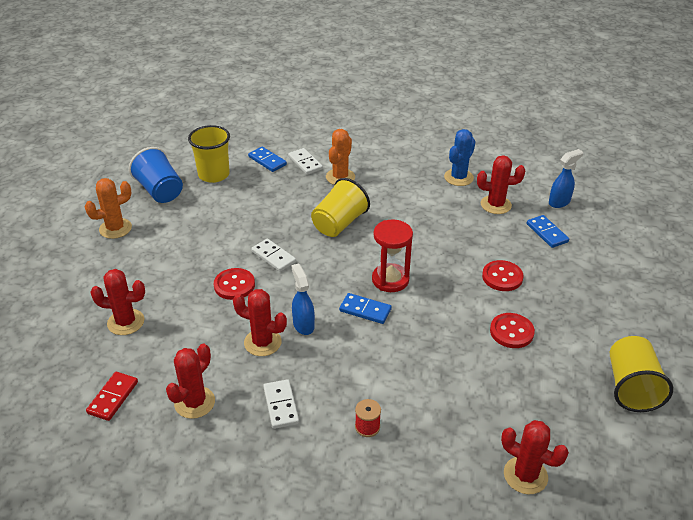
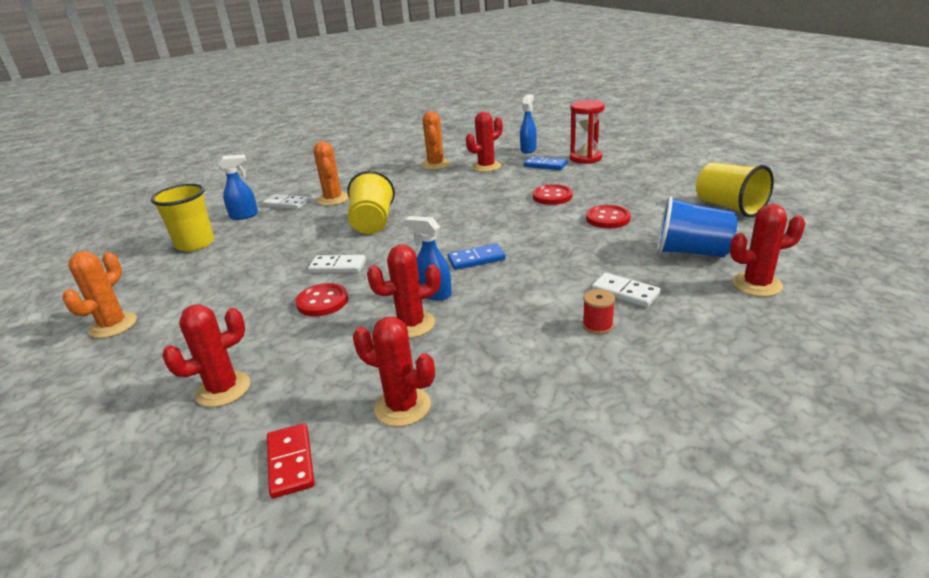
camera: 35 degrees left, 10 degrees down
blue cup [129,147,183,203] -> blue cup moved to [657,196,737,257]
red cactus [166,344,215,419] -> red cactus turned 60 degrees counterclockwise [353,317,435,427]
blue domino [248,147,287,172] -> blue spray bottle [218,154,258,220]
white domino [263,379,299,429] -> white domino moved to [591,273,660,307]
red hourglass [372,220,413,292] -> red hourglass moved to [570,100,605,164]
blue cactus [444,129,476,186] -> orange cactus [422,111,450,170]

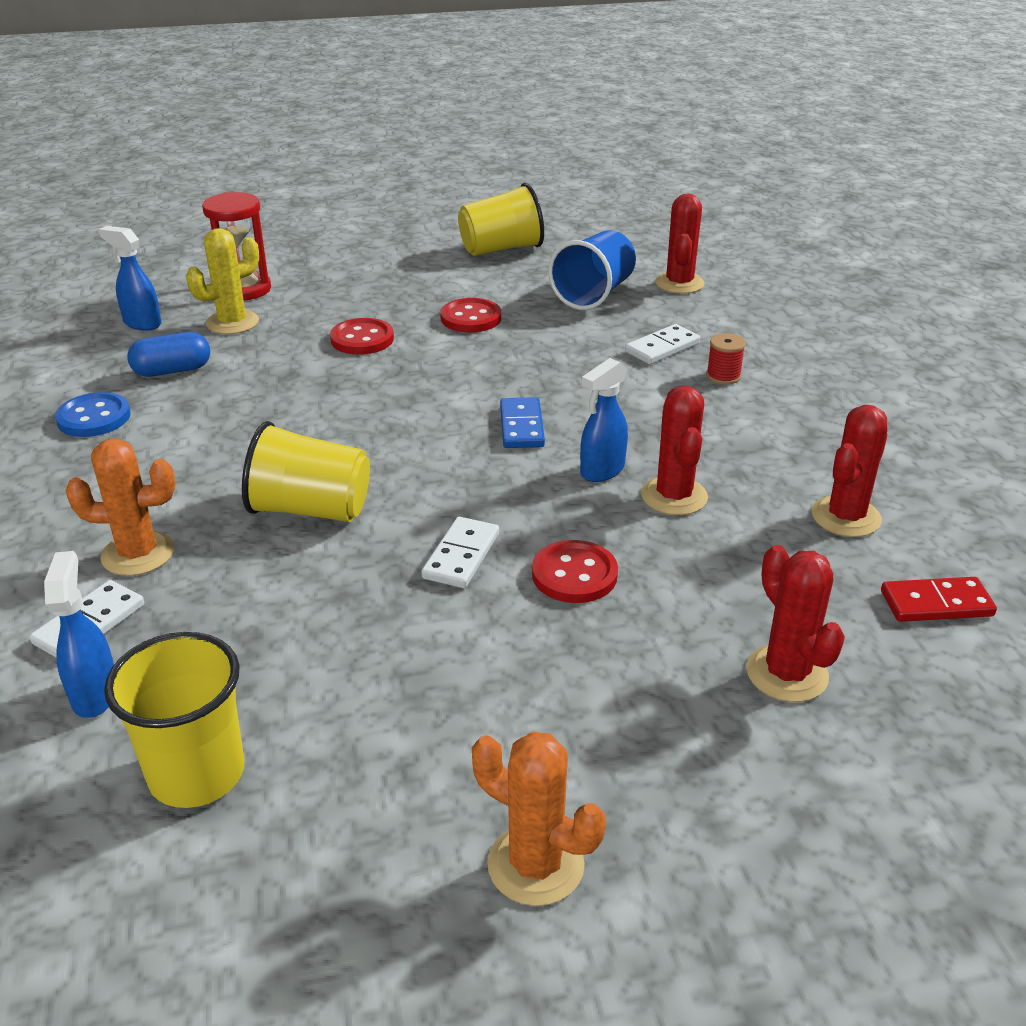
camera: 80 degrees left, 5 degrees up
orange cactus [422,111,450,170] -> blue button [55,392,131,437]
red cactus [466,112,503,172] -> blue capsule [127,332,210,377]
blue domino [524,156,567,170] -> yellow cactus [186,228,259,334]

